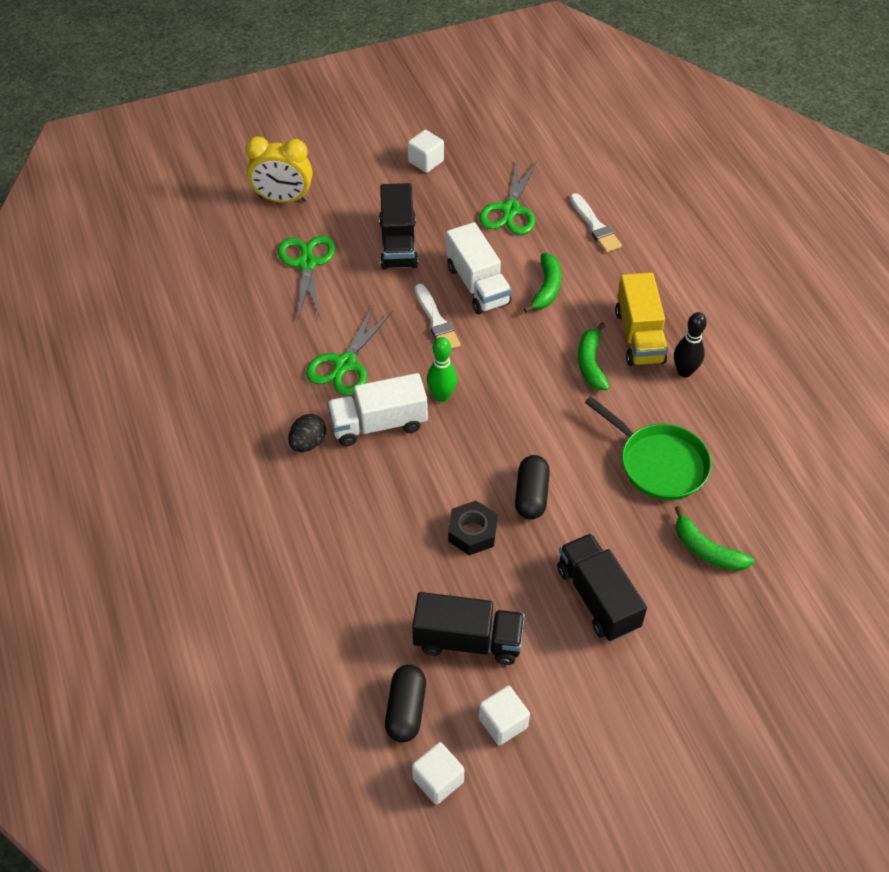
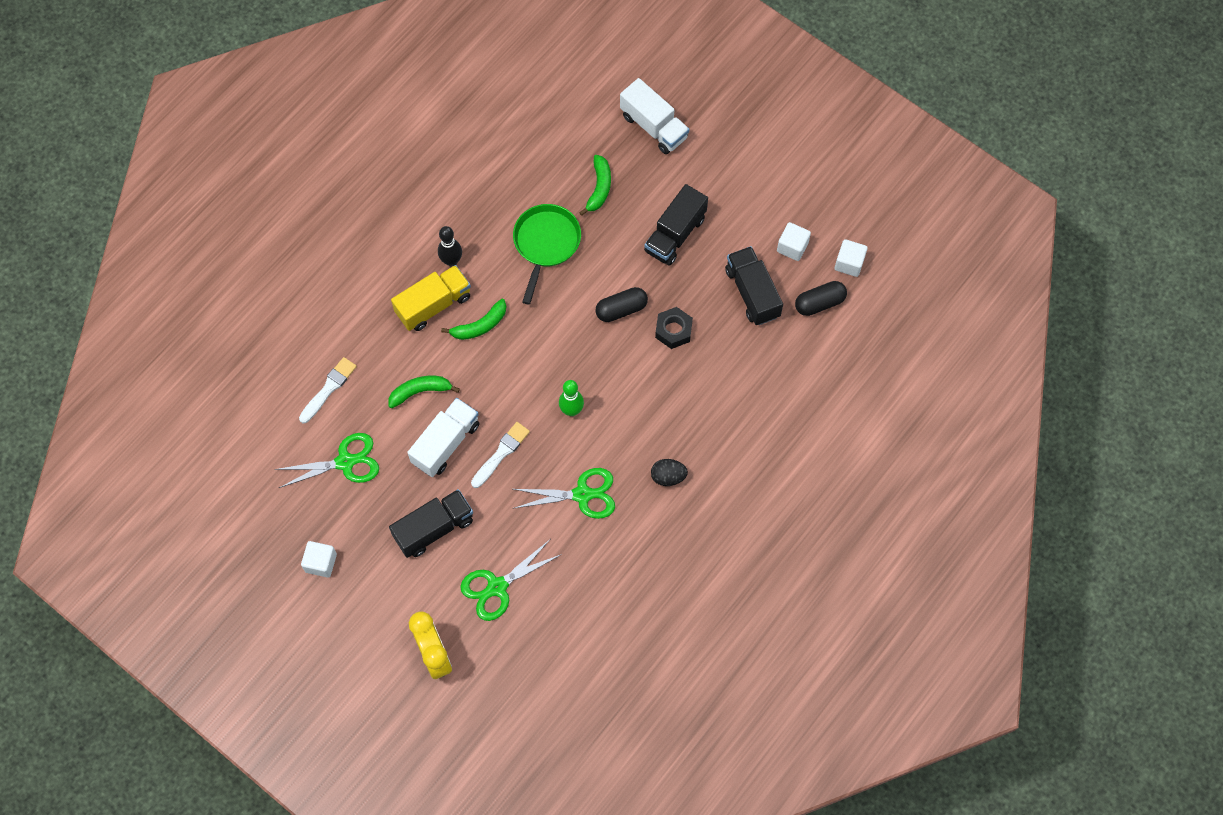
camera: 120 degrees left, 15 degrees up
white truck [327,373,428,446] -> white truck moved to [620,78,689,154]

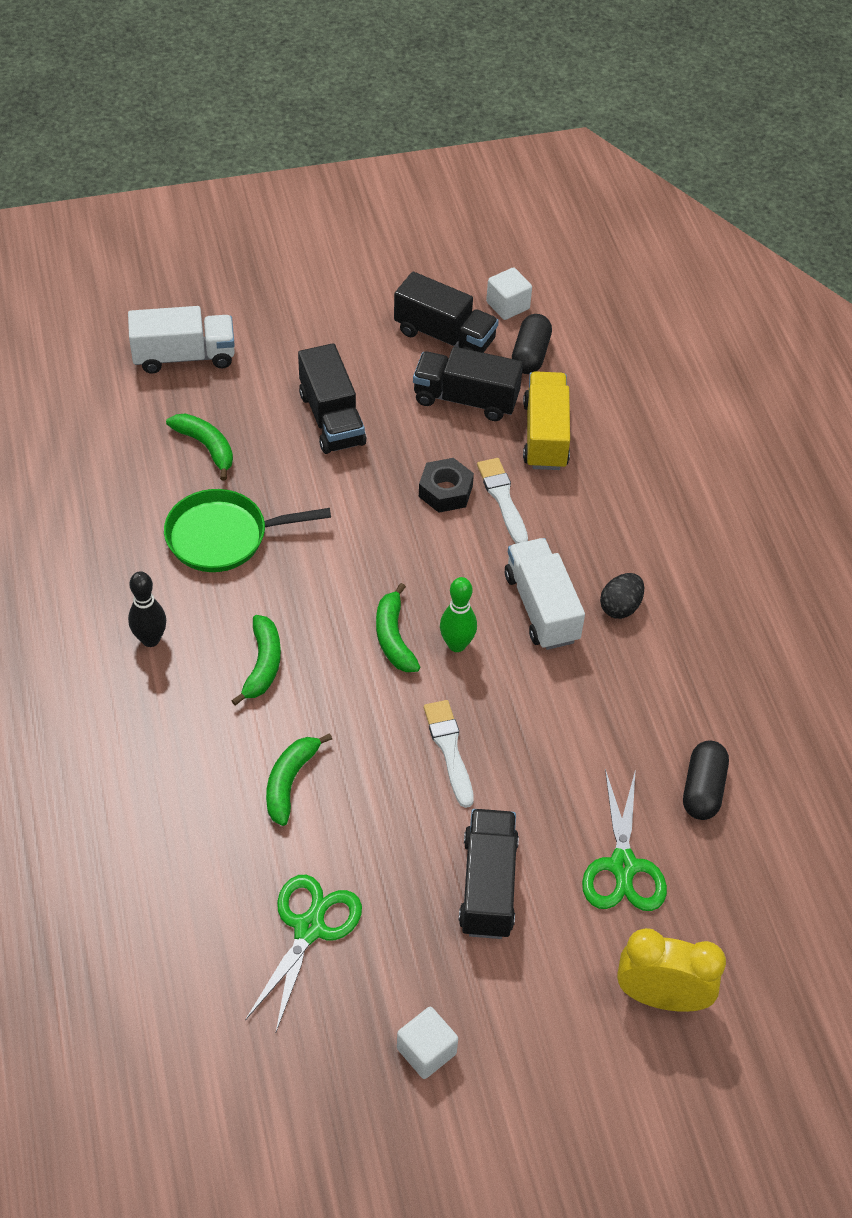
camera: 55 degrees left, 15 degrees down
white brush [299,357,357,423] -> white brush moved to [477,458,528,544]
yellow truck [391,265,471,331] -> yellow truck moved to [523,371,570,470]
white truck [407,398,479,477] -> white truck moved to [505,538,585,650]
green pan [513,204,581,305] -> green pan turned 60 degrees counterclockwise [164,489,331,572]
green scissors [513,468,615,519] -> none
black capsule [595,287,648,322] -> black capsule moved to [683,741,729,820]
white cube [777,222,811,261] -> black truck [394,272,499,353]
none -> green banana [376,583,420,672]

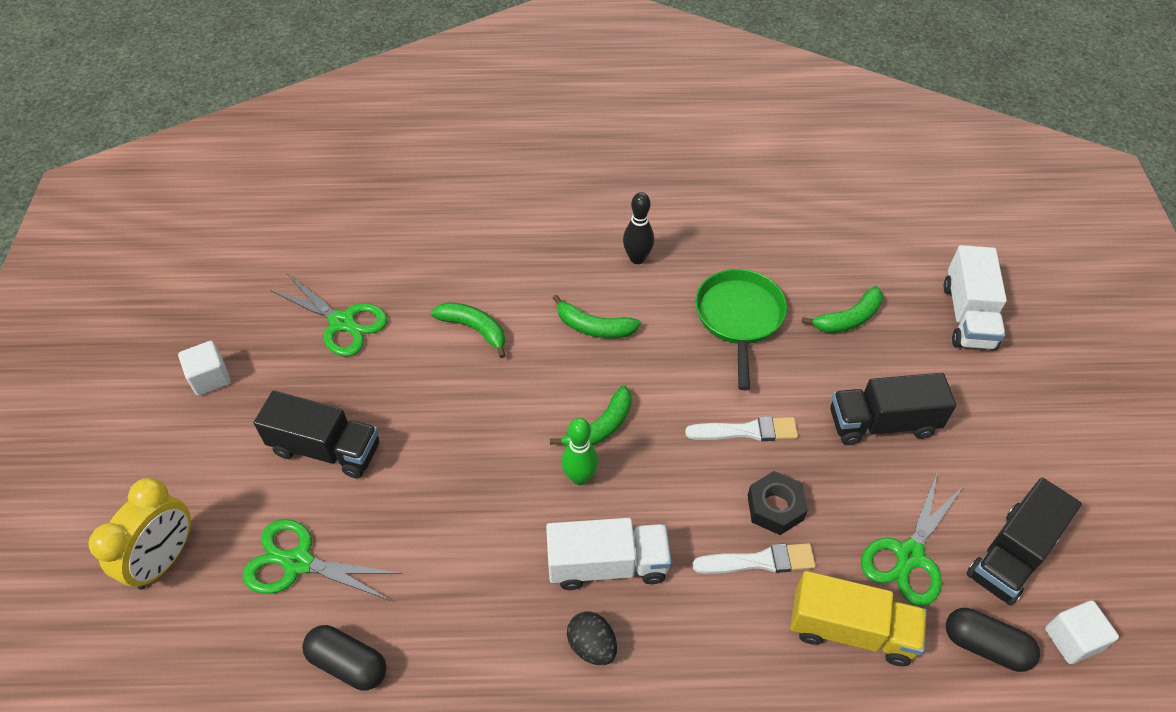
camera: 105 degrees right, 0 degrees up
green banana [376,583,420,672] -> green banana turned 135 degrees clockwise [550,385,632,447]
black truck [413,347,523,421] -> green scissors [861,471,964,606]
white brush [424,700,474,808] -> white brush moved to [685,416,798,441]

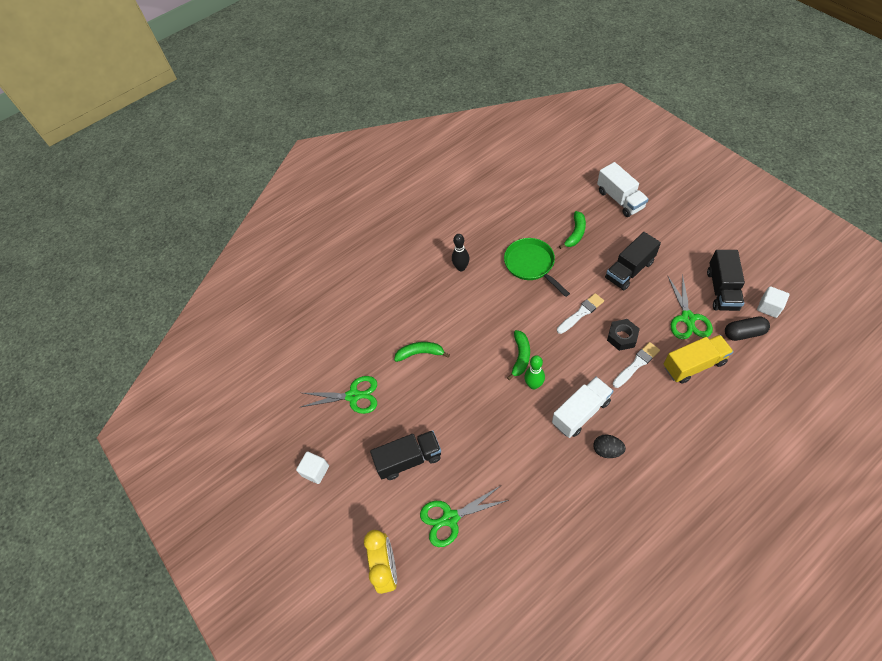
camera: 30 degrees left, 5 degrees up
black capsule [302,625,387,691] -> none
green banana [553,295,641,338] -> none

